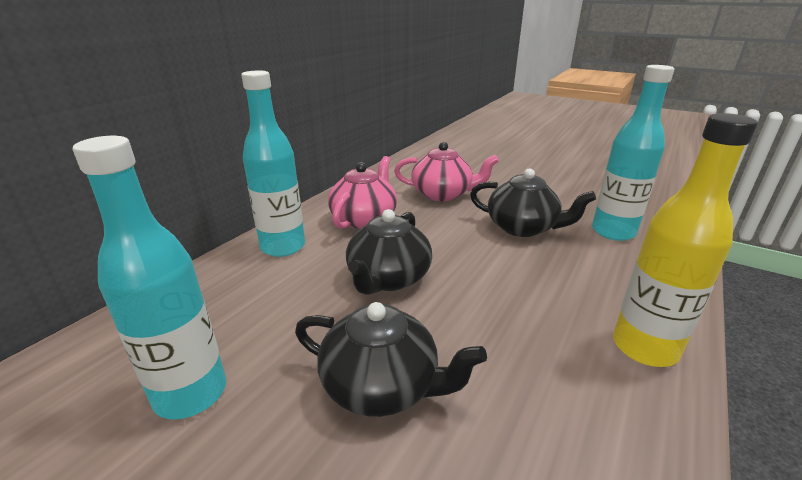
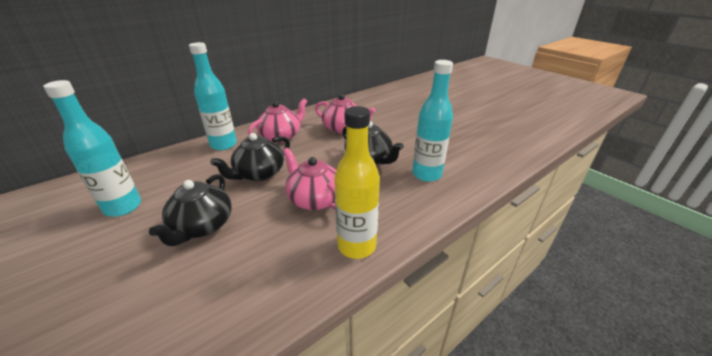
camera: 20 degrees right, 5 degrees up
black teapot [295,302,487,417] -> black teapot turned 60 degrees clockwise [149,174,232,246]
none -> pink teapot [283,148,336,210]

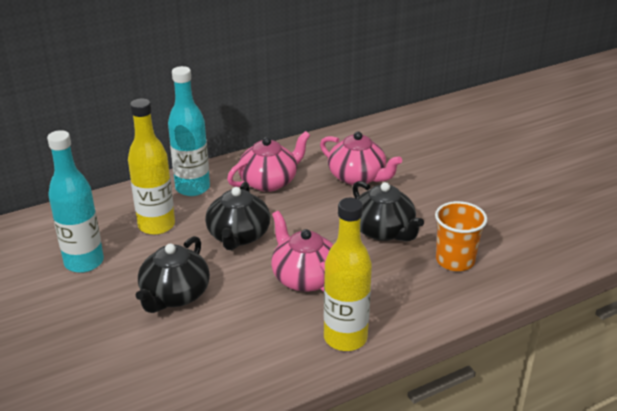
camera: 10 degrees right, 0 degrees up
black teapot [210,133,290,181] -> black teapot turned 45 degrees counterclockwise [205,182,270,250]
turquoise bottle [412,60,453,182] -> orange cup [435,201,487,271]
none -> yellow bottle [128,98,175,235]

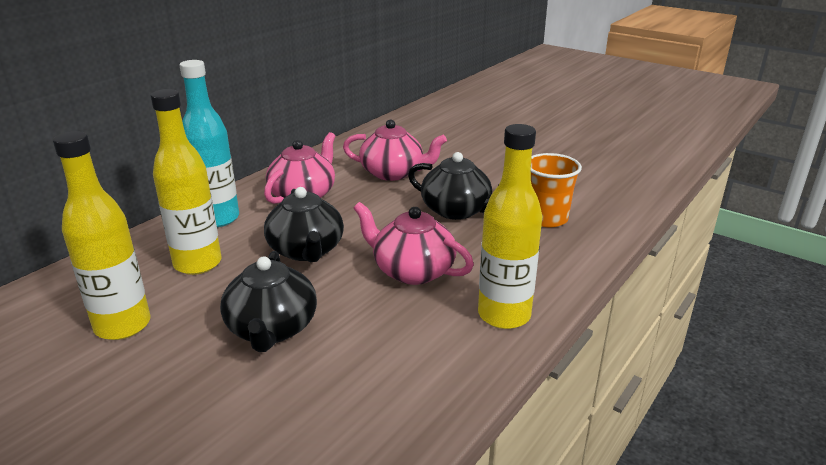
camera: 25 degrees left, 5 degrees down
turquoise bottle [47,130,104,273] -> yellow bottle [53,131,150,340]

